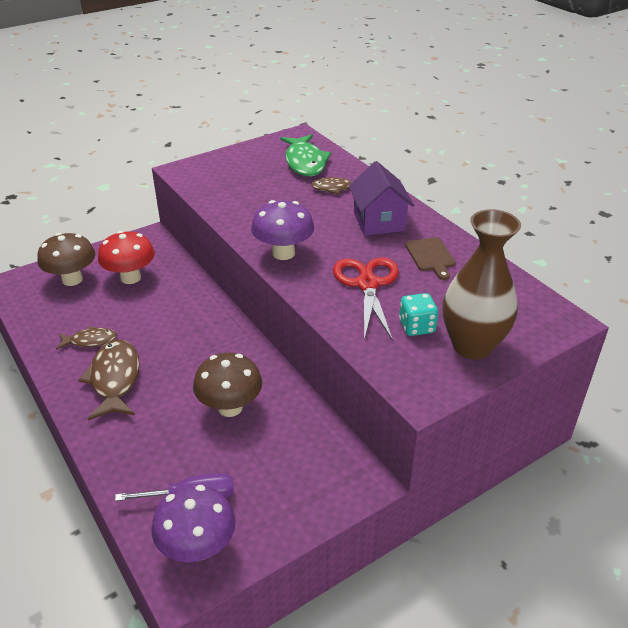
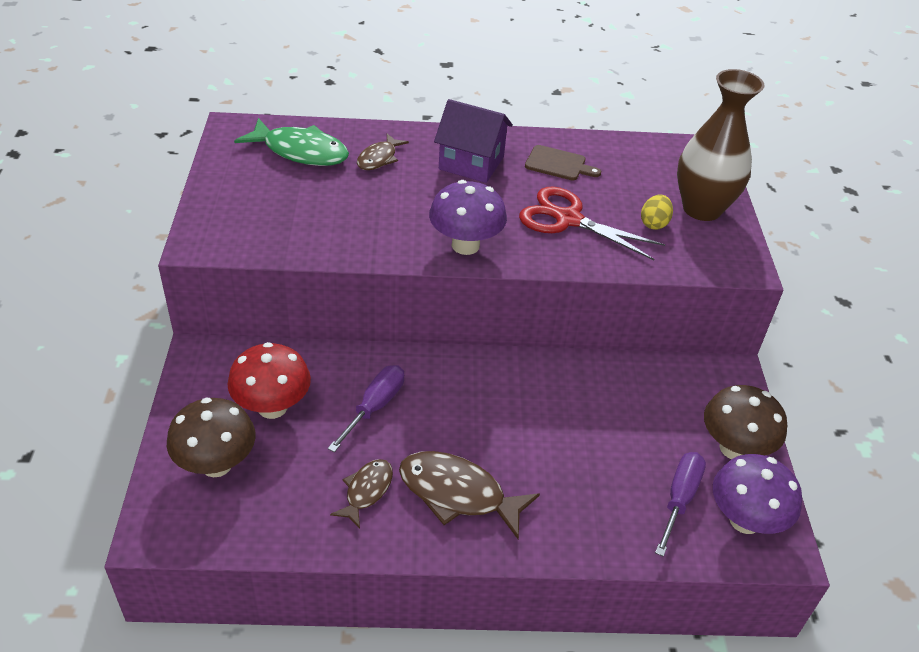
camera: 60 degrees left, 5 degrees up
brown mushroom [193,353,262,417] -> brown mushroom moved to [704,385,787,459]
turquoise dice [399,293,438,336] -> yellow egg [641,194,673,230]
none -> purple screwdriver [328,365,404,452]

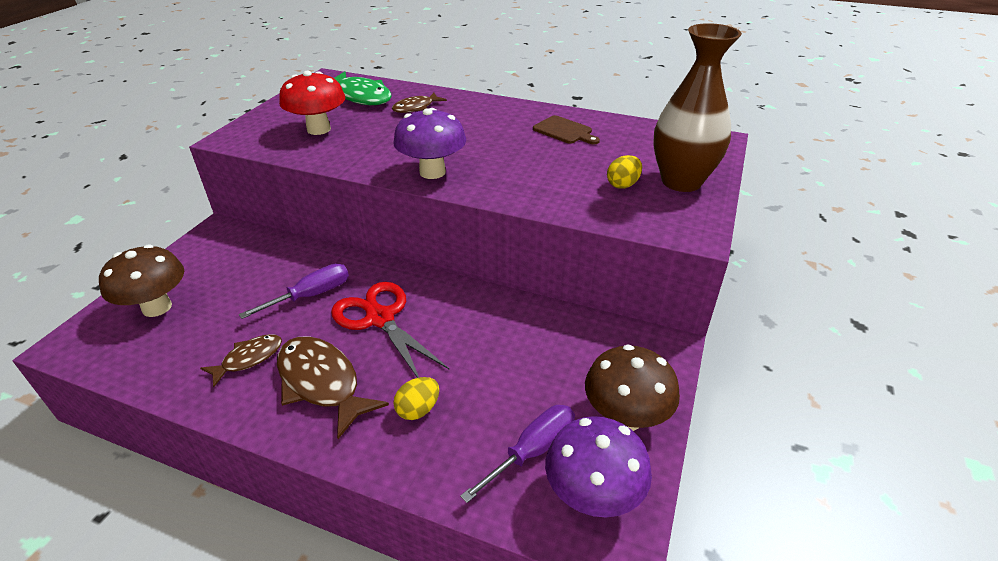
camera: 25 degrees right, 5 degrees down
red mushroom [227,342,311,419] -> red mushroom moved to [279,71,345,135]
purple house [434,99,513,183] -> none
red scissors [519,187,665,260] -> red scissors moved to [331,282,450,378]
none -> yellow egg [393,377,439,420]

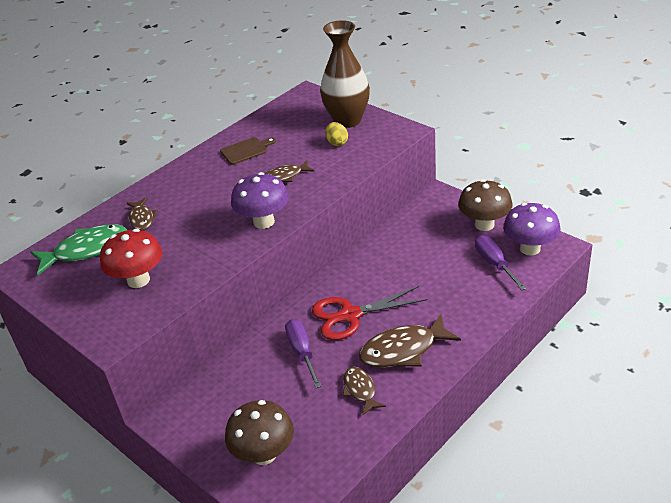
camera: 65 degrees left, 0 degrees up
yellow egg [393,377,439,420] -> none
none -> brown fish [265,160,315,182]

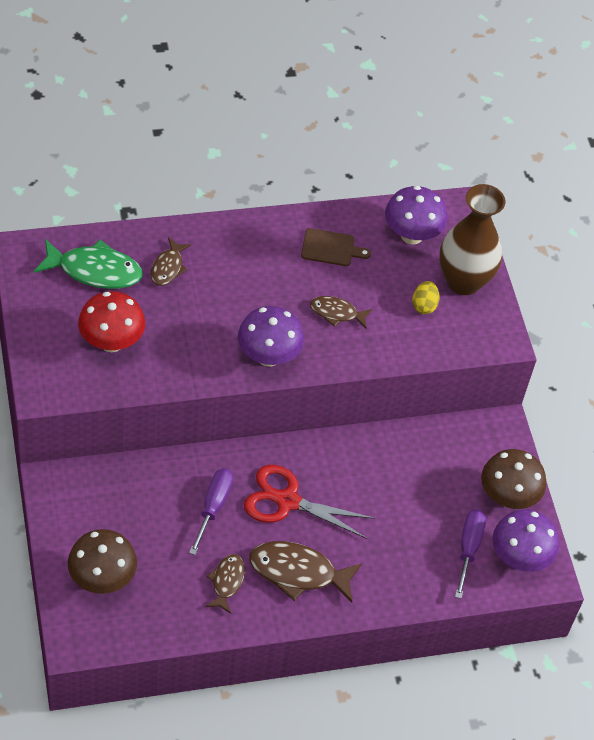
camera: 25 degrees right, 15 degrees up
none -> purple mushroom [385,186,447,245]

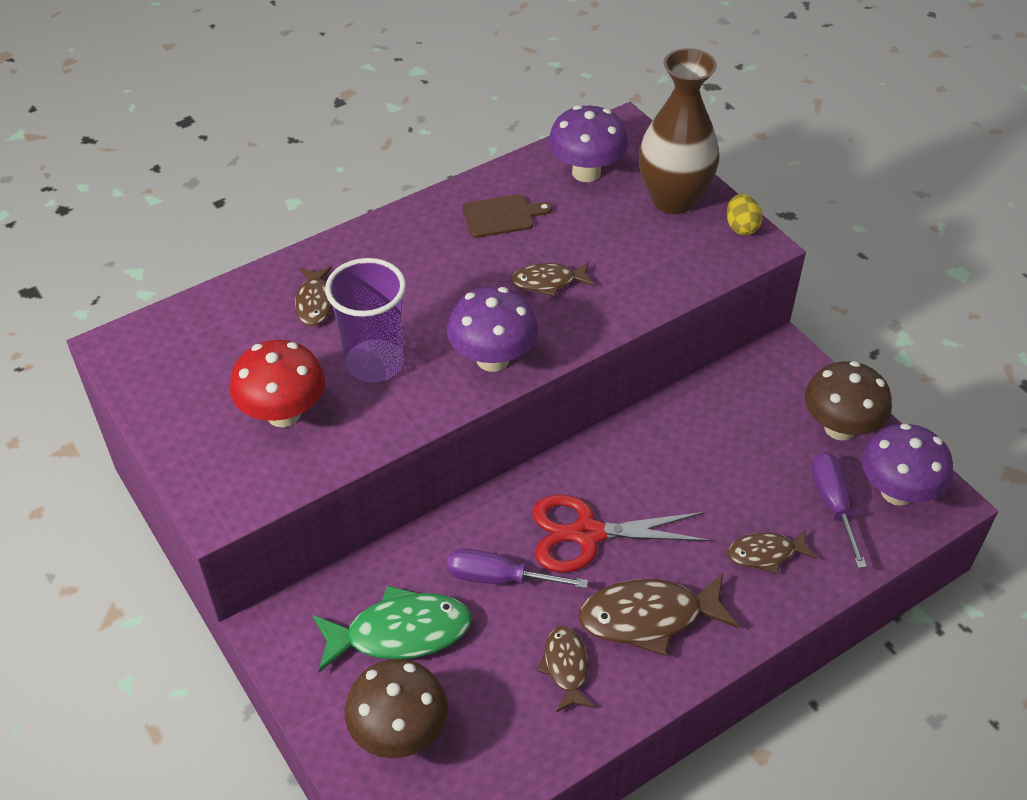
camera: 15 degrees left, 5 degrees down
green fish [33,239,143,289] -> green fish moved to [312,585,472,672]
purple screwdriver [189,469,233,555] -> purple screwdriver turned 75 degrees counterclockwise [447,548,588,589]
yellow egg [412,281,439,314] -> yellow egg moved to [727,194,762,235]
none -> purple cup [325,258,406,383]
none -> brown fish [728,529,817,574]

